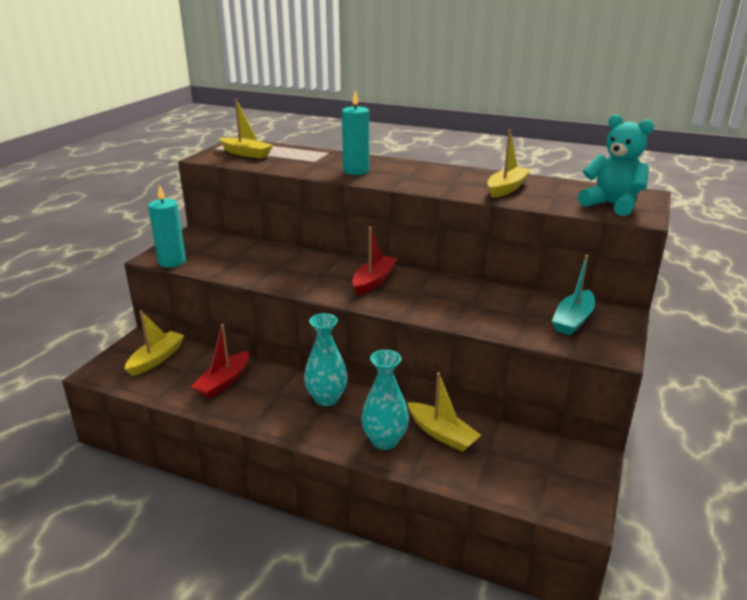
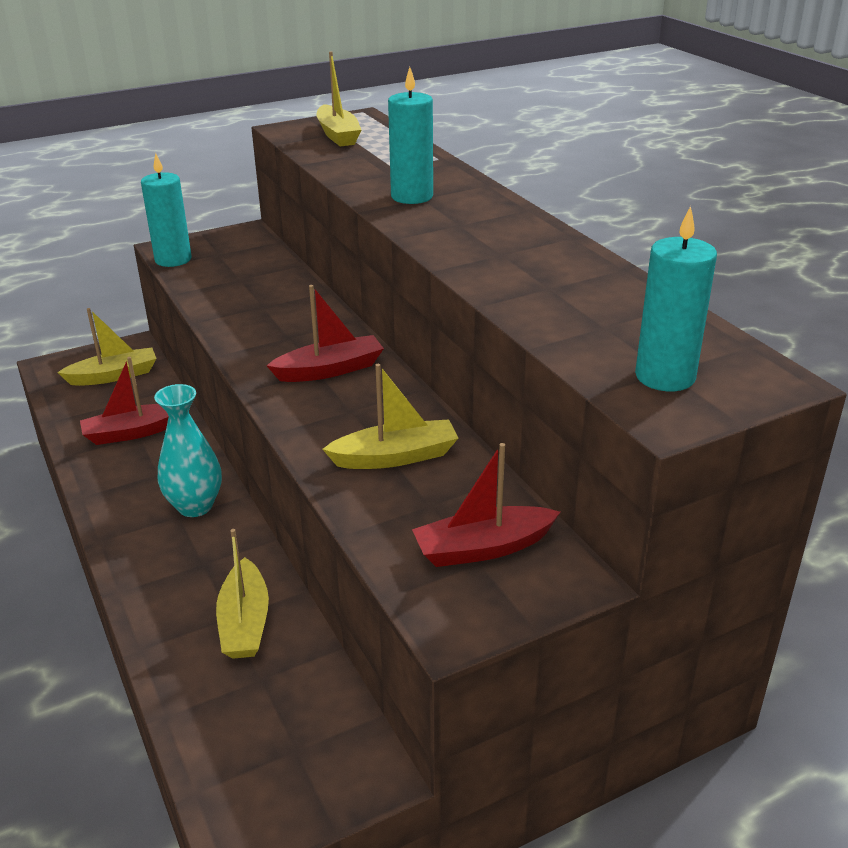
camera: 40 degrees right, 5 degrees up
turquoise vase [361,350,409,450] -> none
yellow boat [487,129,531,198] -> yellow boat moved to [322,364,458,469]
turquoise boat [552,255,595,335] -> red boat [412,443,560,567]
turquoise teddy bear [578,114,654,216] -> turquoise candle [635,206,717,391]

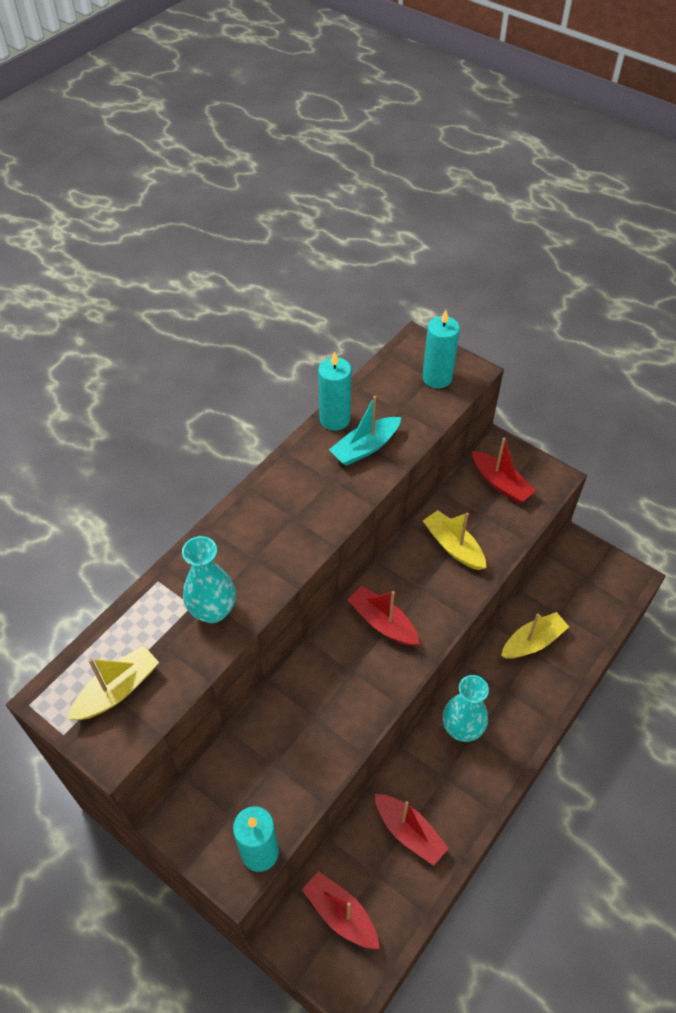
camera: 115 degrees left, 20 degrees up
yellow boat [57,308,157,386] -> red boat [302,871,380,949]
turquoise candle [388,67,433,204] -> turquoise candle moved to [318,352,351,431]
none -> turquoise vase [182,536,236,623]
none -> turquoise boat [329,396,401,466]

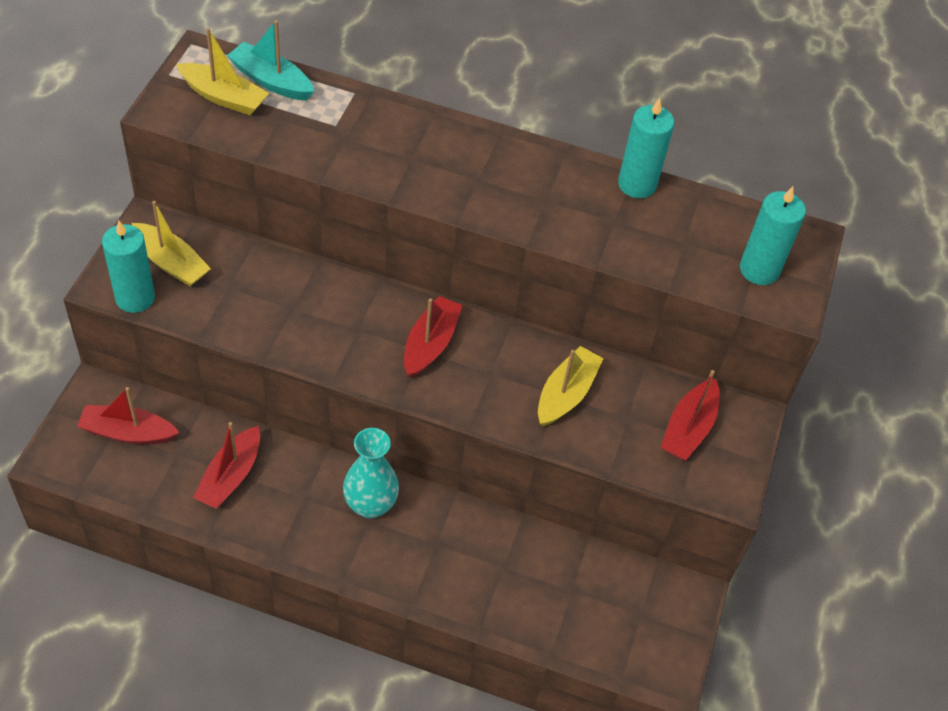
camera: 65 degrees right, 0 degrees up
turquoise vase [182,536,236,623] -> none
red boat [302,871,380,949] -> red boat turned 105 degrees counterclockwise [77,387,180,444]
turquoise boat [329,396,401,466] -> turquoise boat moved to [227,20,314,101]
yellow boat [501,612,569,659] -> yellow boat moved to [132,201,211,286]

